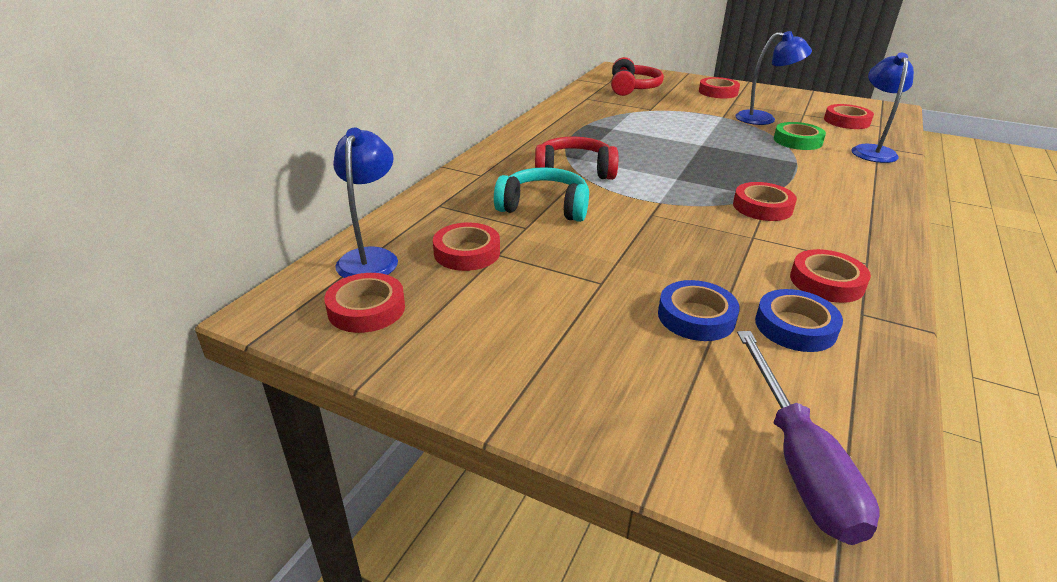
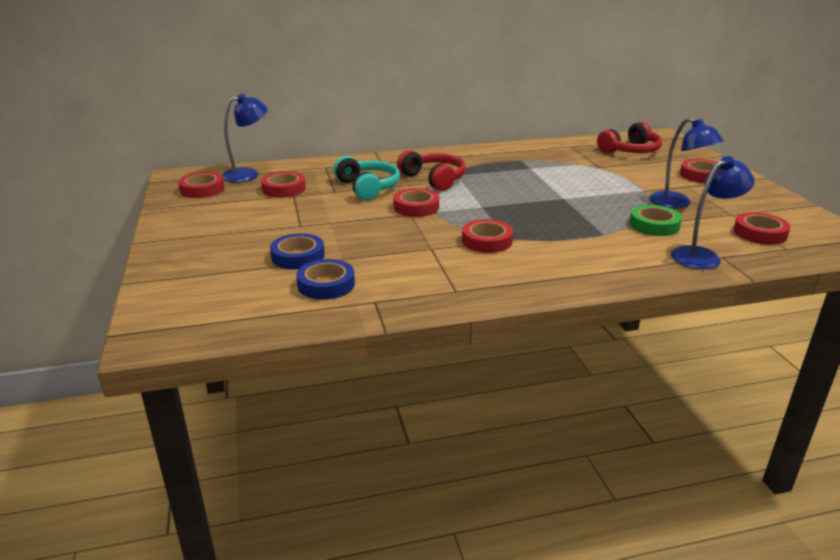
camera: 50 degrees right, 5 degrees down
purple screwdriver [737,331,880,545] -> none
red tape [790,249,871,303] -> red tape moved to [394,188,439,217]

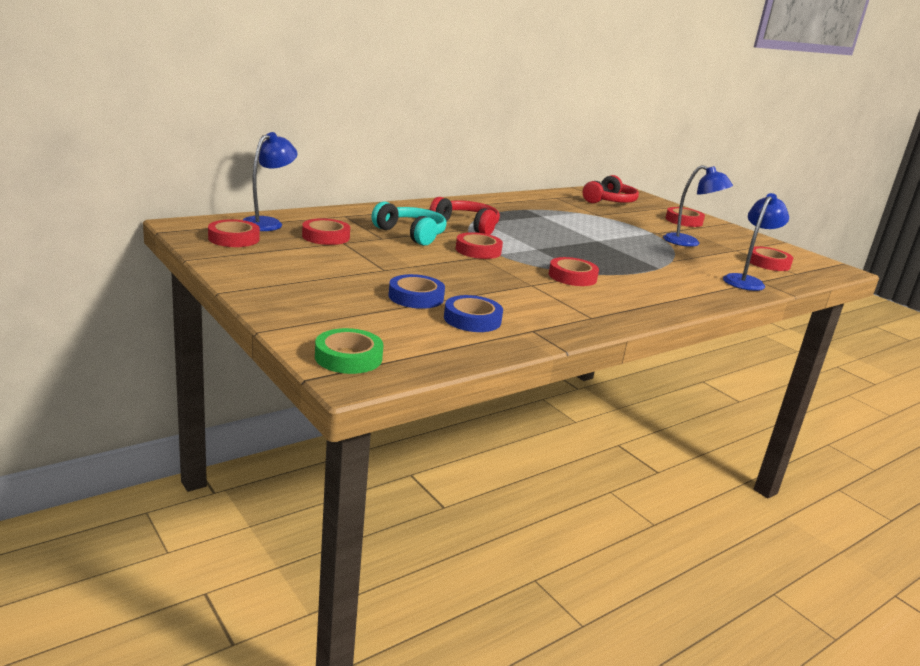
camera: 25 degrees left, 5 degrees down
green tape [629,205,682,236] -> green tape moved to [315,328,383,374]

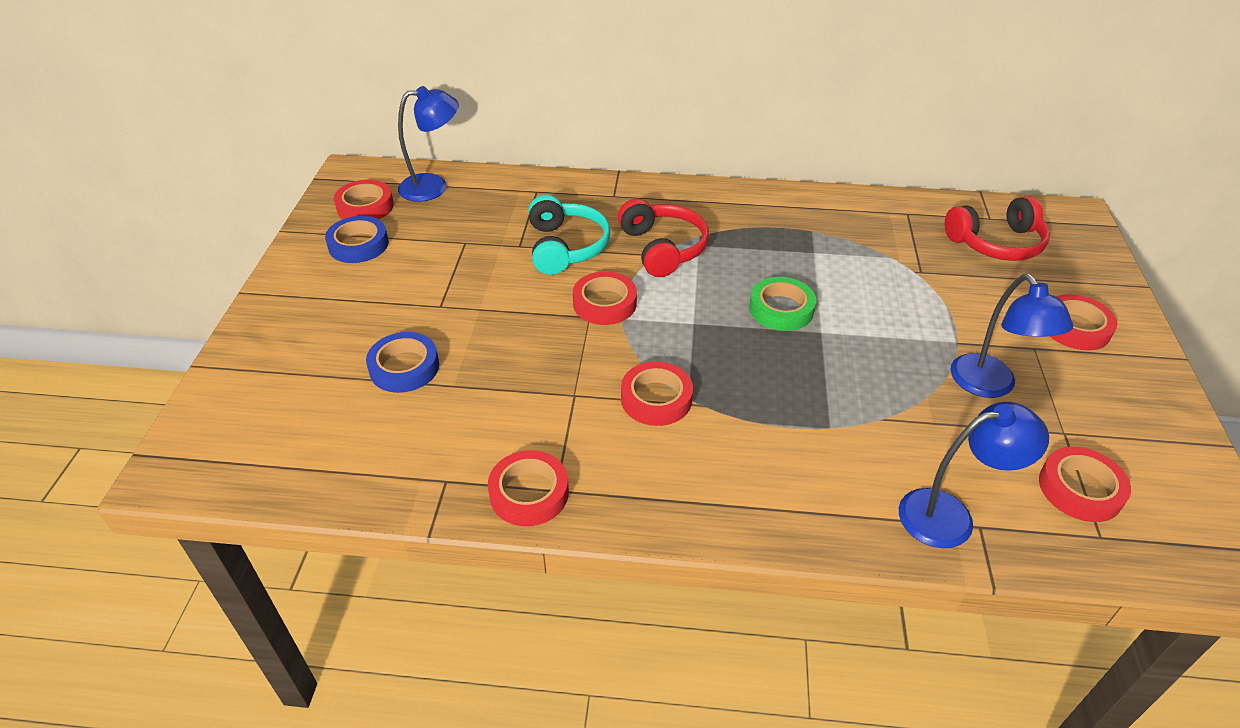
camera: 45 degrees right, 20 degrees up
red tape [302,218,350,245] -> red tape moved to [488,450,569,526]
green tape [315,328,383,374] -> green tape moved to [749,277,816,331]
blue tape [444,295,503,332] -> blue tape moved to [325,216,389,263]

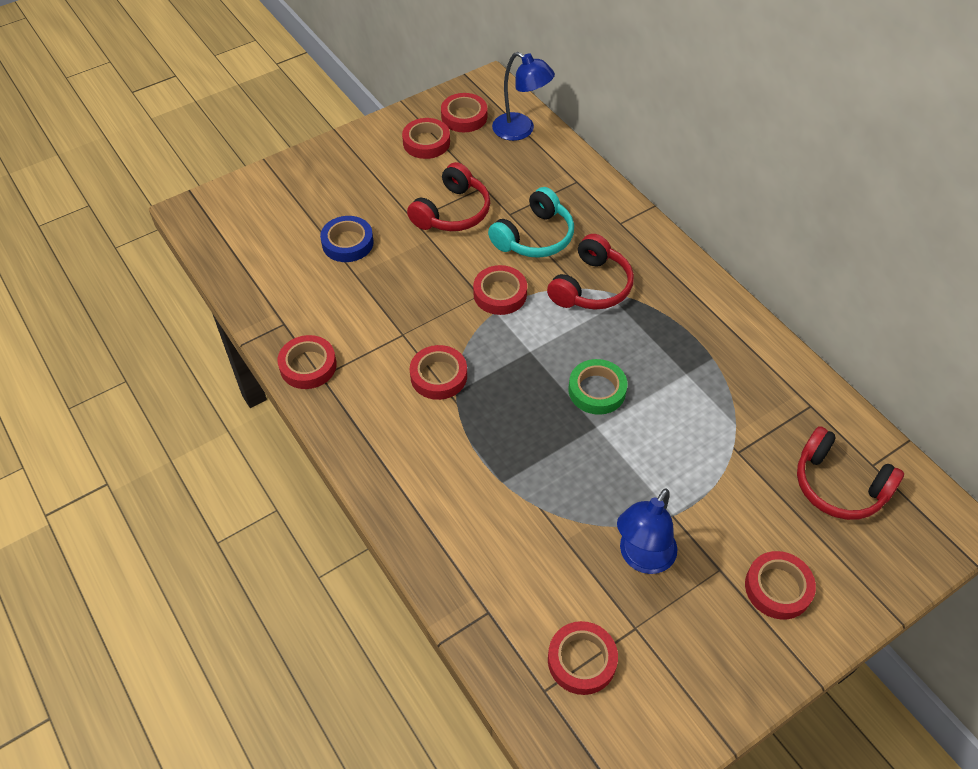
camera: 50 degrees right, 10 degrees up
blue tape [325,216,389,263] -> red tape [402,118,450,159]
blue lamp [899,402,1049,548] -> none
none -> red headphones [407,162,490,231]

